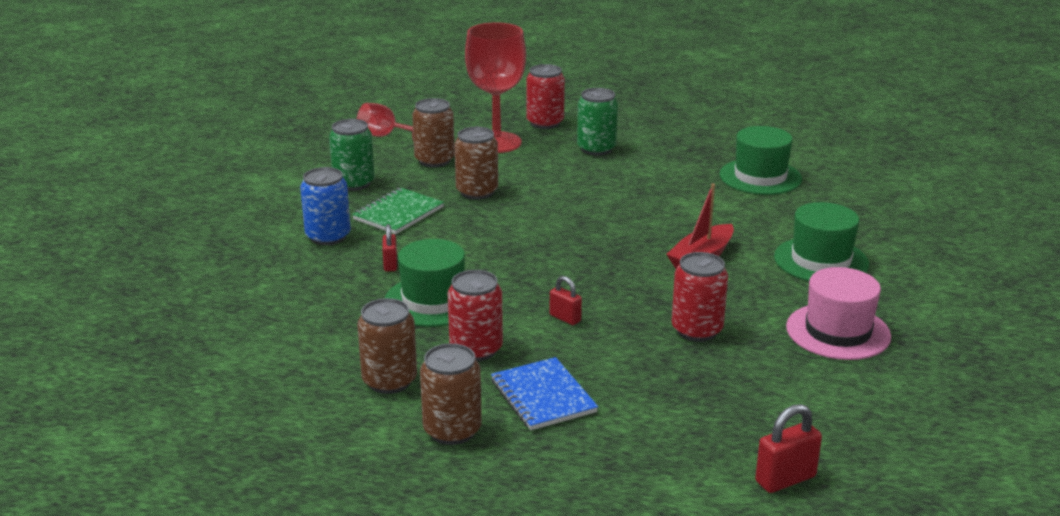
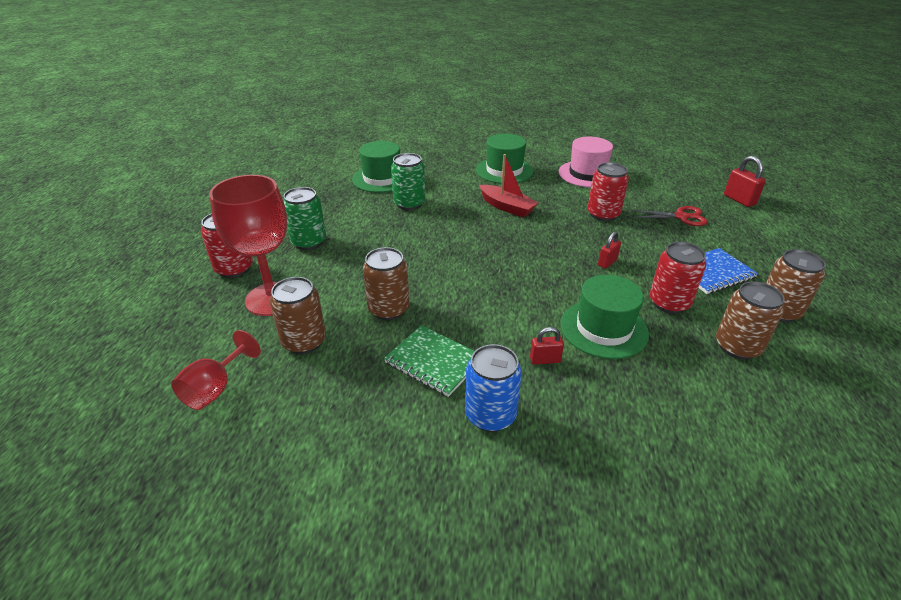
camera: 90 degrees left, 10 degrees up
green can [329,119,375,191] -> green can moved to [391,153,426,210]
none -> red scissors [630,206,708,226]

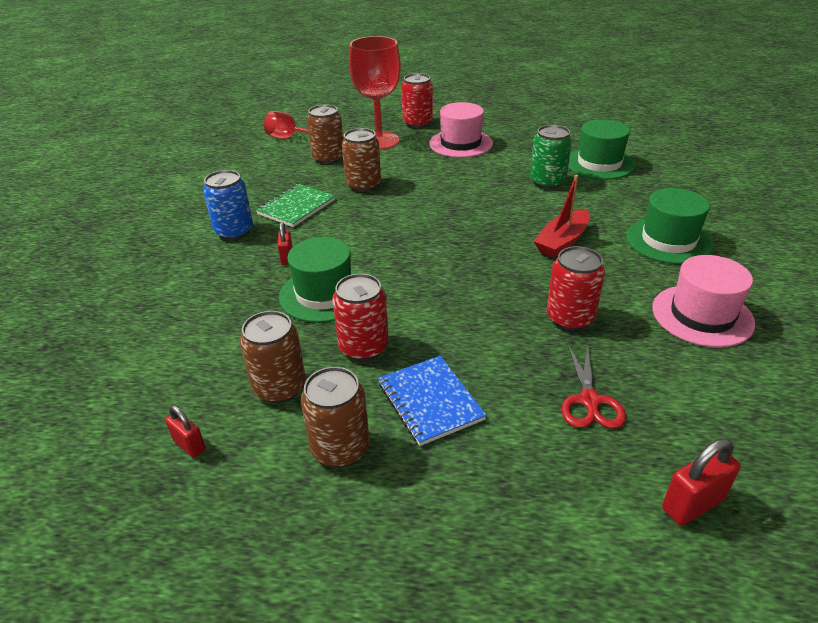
camera: 90 degrees right, 0 degrees up
green can [283,187,326,250] -> pink hat [429,102,493,158]
red padlock [598,232,621,269] -> red padlock moved to [165,405,206,458]

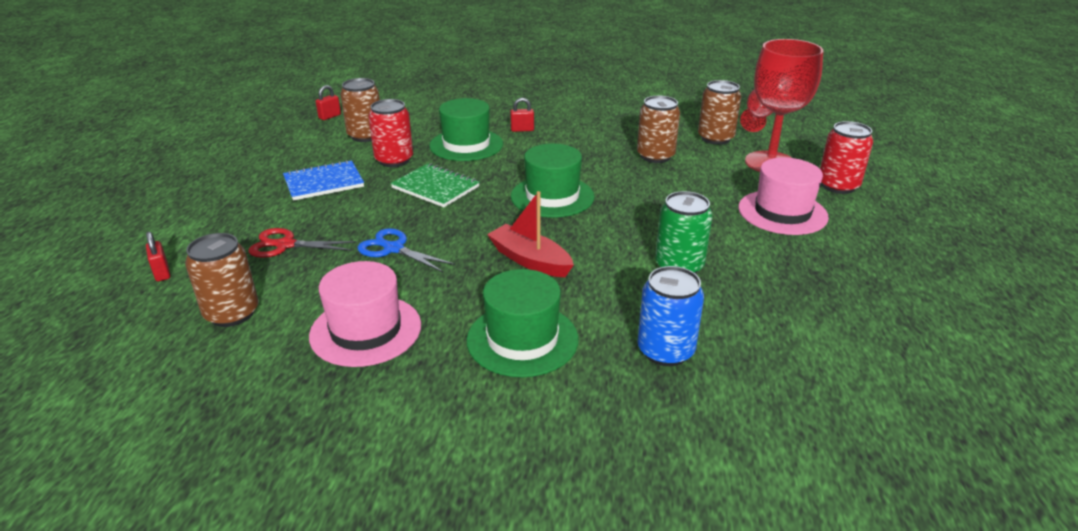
camera: 90 degrees right, 5 degrees down
blue can [203,170,253,240] -> blue can moved to [637,266,704,366]
green notebook [256,184,335,227] -> green notebook moved to [391,164,480,207]
brown can [301,367,370,468] -> brown can moved to [185,233,259,327]
red can [546,246,605,331] -> blue scissors [357,228,455,272]
green hat [568,120,635,179] -> green hat moved to [511,144,595,217]
red padlock [662,438,741,526] -> red padlock [146,232,170,281], size x0.65

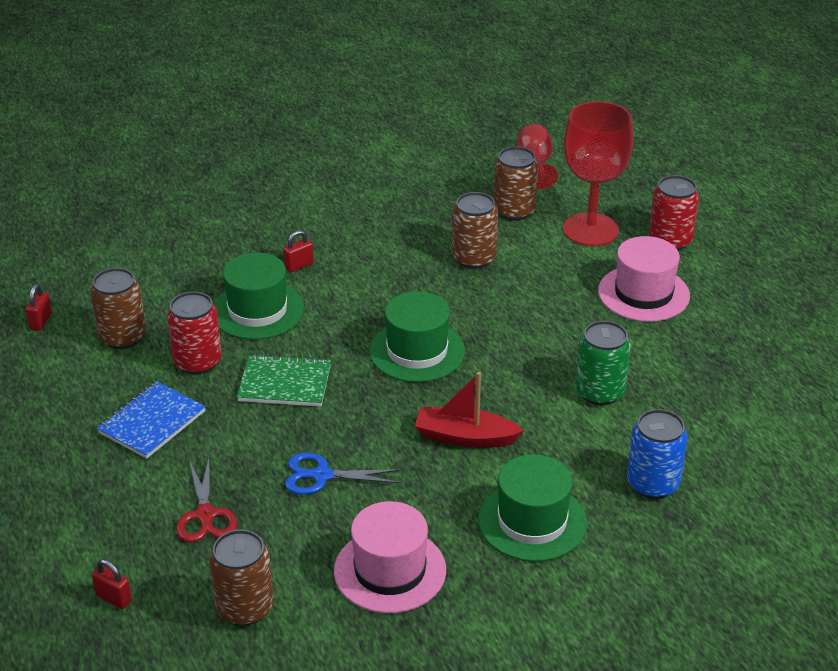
camera: 30 degrees left, 5 degrees up
red scissors [249,228,357,258] -> red scissors turned 75 degrees counterclockwise [176,458,237,543]

